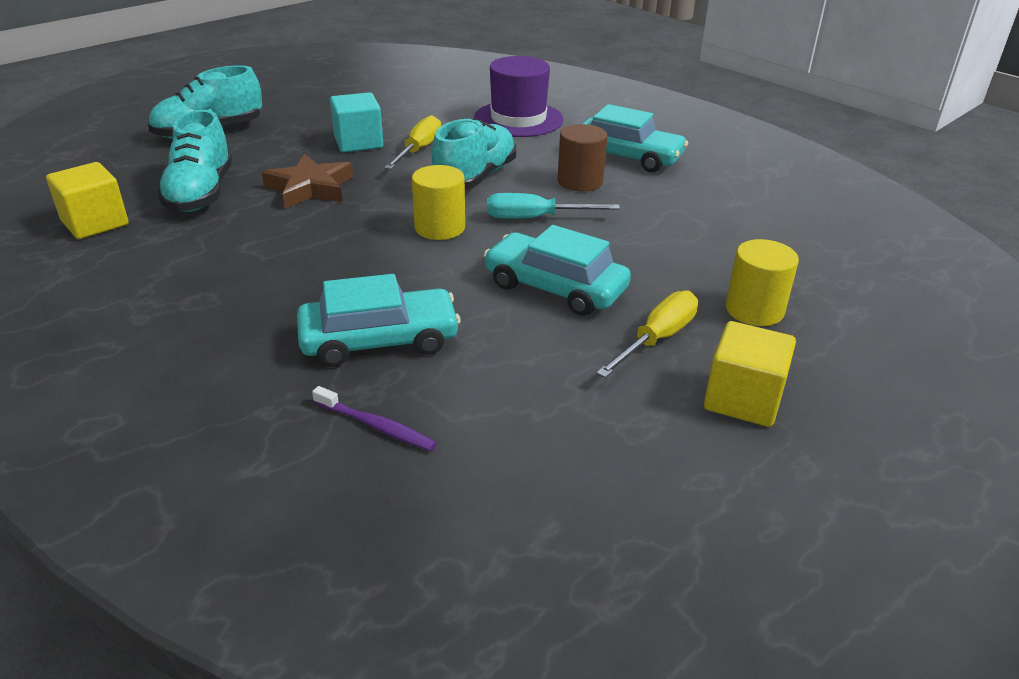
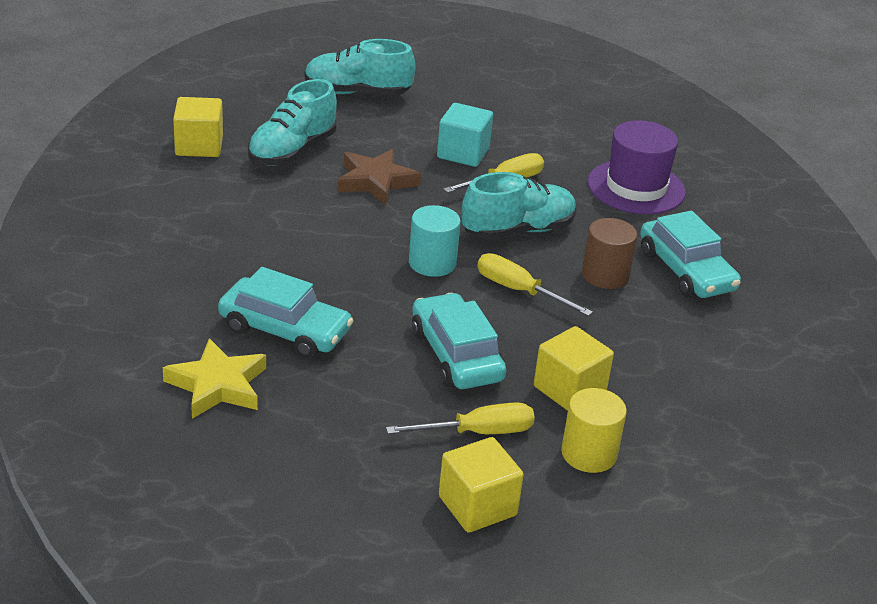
camera: 35 degrees right, 0 degrees up
purple toothbrush [312,386,437,451] -> yellow star [163,338,266,419]
yellow cylinder [412,165,465,240] -> turquoise cylinder [409,205,461,277]
turquoise screwdriver [487,193,620,219] -> yellow screwdriver [477,253,593,316]
none -> yellow cube [534,326,614,411]

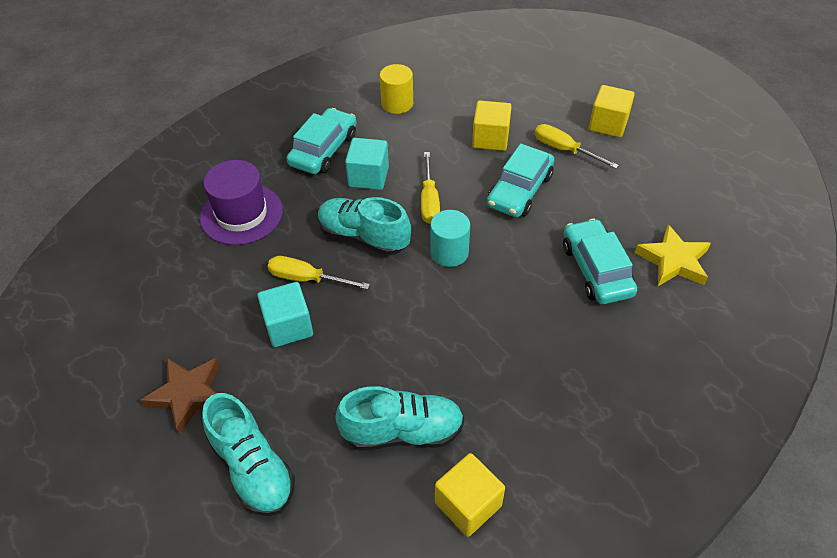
camera: 125 degrees left, 15 degrees up
brown star [338,149,421,205] -> brown star moved to [140,358,220,435]
yellow cylinder [561,388,627,473] -> yellow cylinder moved to [380,64,413,114]
brown cylinder [582,218,638,289] -> turquoise cube [345,138,389,190]

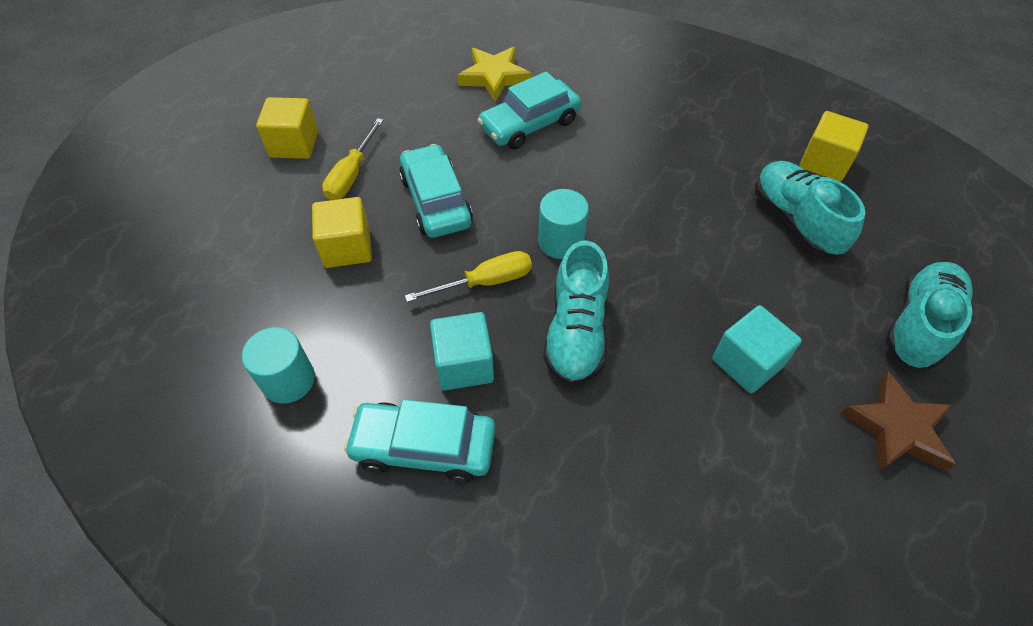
camera: 110 degrees left, 5 degrees up
purple hat [200,160,283,245] -> none
yellow screwdriver [268,256,370,290] -> none
yellow cylinder [380,64,413,114] -> turquoise cylinder [242,327,315,404]
turquoise car [487,144,555,217] -> turquoise car turned 120 degrees counterclockwise [399,144,473,238]

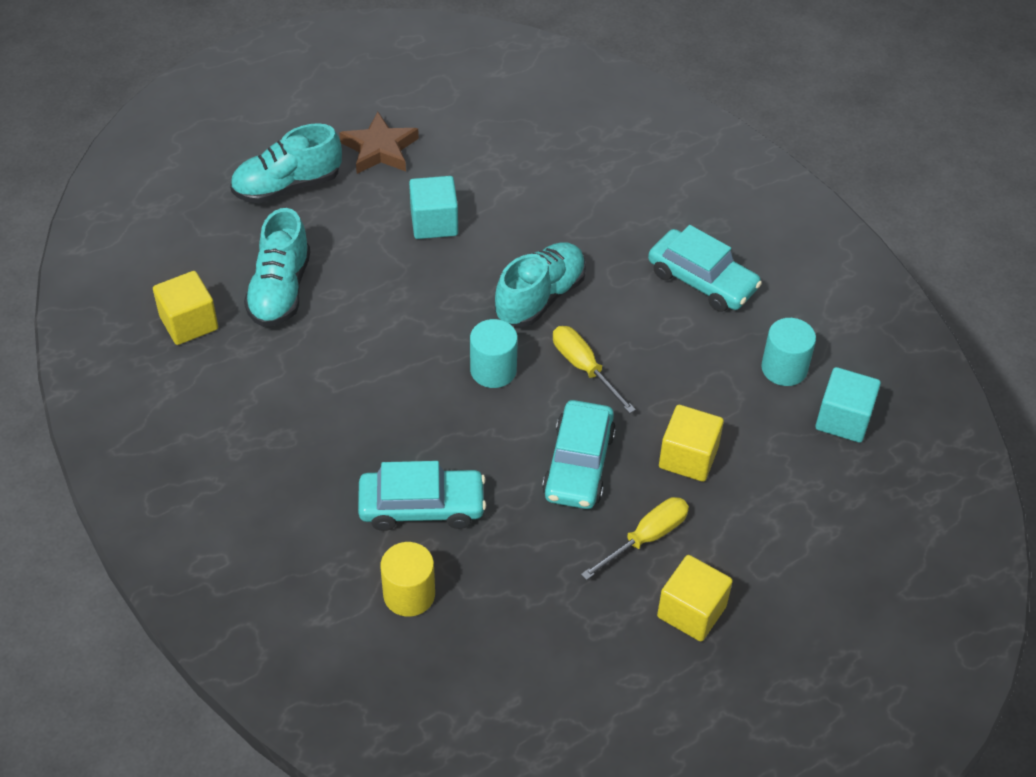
camera: 150 degrees left, 5 degrees down
yellow screwdriver [405,251,532,302] -> yellow screwdriver turned 45 degrees clockwise [553,326,636,414]
turquoise cube [430,312,494,390] -> turquoise cube moved to [815,367,881,443]
yellow star [457,47,531,102] -> yellow cylinder [380,542,435,617]

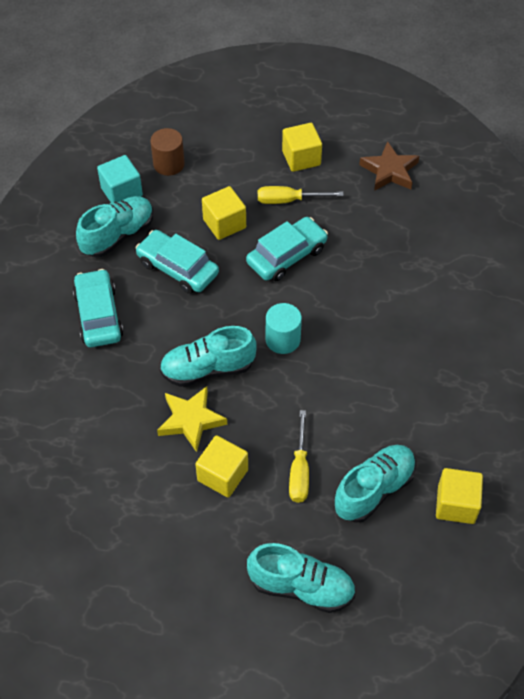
camera: 140 degrees left, 5 degrees up
brown star [339,112,419,174] -> brown star moved to [359,141,419,191]
turquoise car [358,461,486,531] -> turquoise car moved to [135,230,219,294]
yellow cylinder [380,542,435,617] -> none
turquoise cube [409,176,458,239] -> yellow cube [195,435,248,497]
yellow screwdriver [553,326,636,414] -> yellow screwdriver moved to [289,410,309,503]
turquoise cylinder [761,318,816,386] -> turquoise shoe [76,196,153,257]
none -> brown cylinder [151,128,185,176]
none -> yellow star [157,386,227,452]

